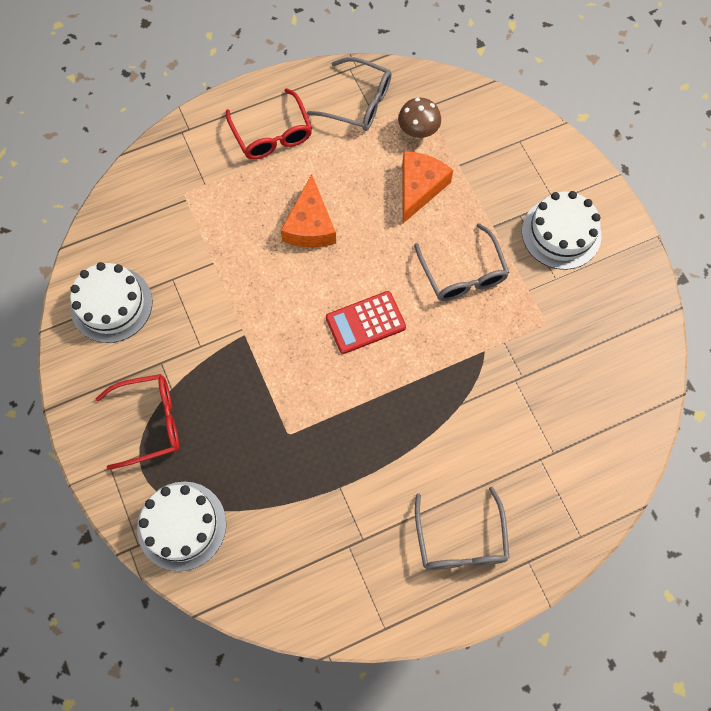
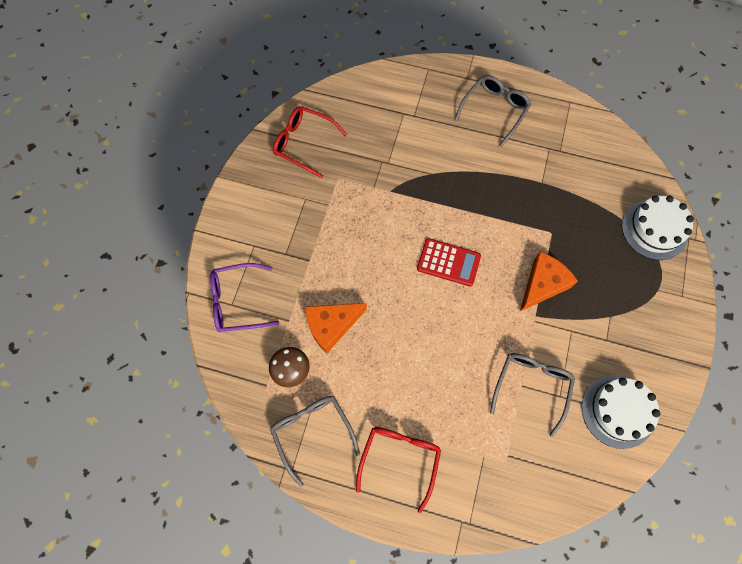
camera: 140 degrees left, 0 degrees up
red glasses [95,374,179,470] -> red glasses moved to [273,106,347,178]
orange cheese [281,174,336,247] -> orange cheese moved to [520,252,578,311]
grey glasses [414,223,510,301] -> grey glasses moved to [490,353,575,437]
white cake [522,191,601,270] -> none
none -> purple glasses [210,263,279,332]

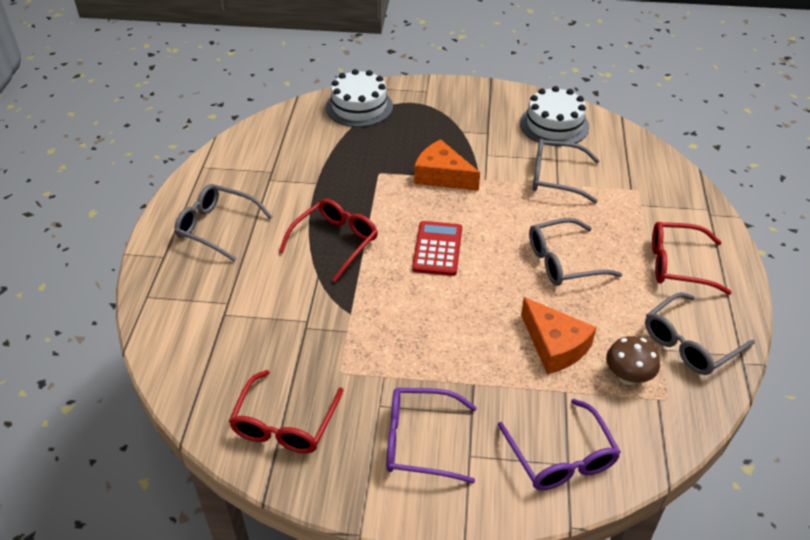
camera: 100 degrees left, 25 degrees down
none -> red glasses [279,199,378,283]
none -> purple glasses [386,388,477,484]
none -> grey glasses [529,218,622,286]

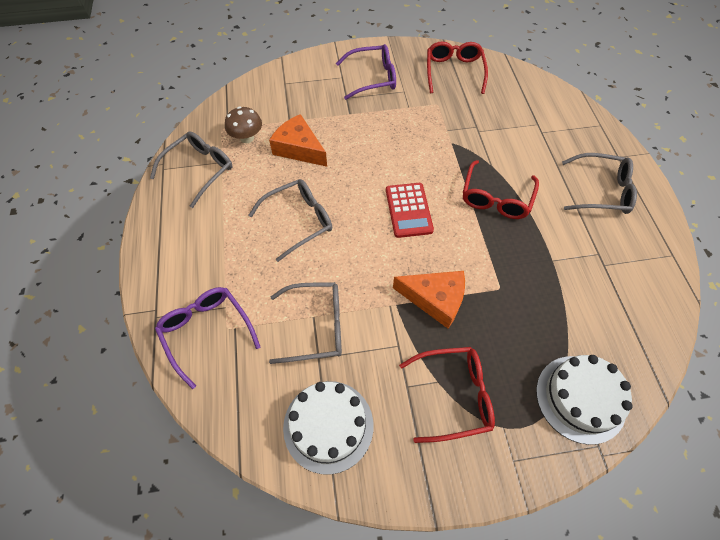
camera: 165 degrees right, 15 degrees up
purple glasses [498,399,621,491] -> purple glasses moved to [155,287,260,389]
red glasses [652,222,732,295] -> red glasses moved to [399,347,495,443]

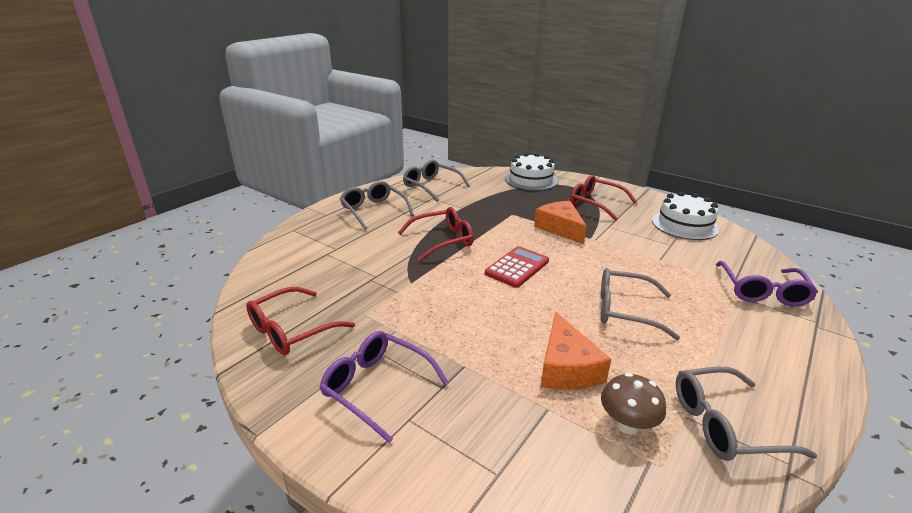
camera: 135 degrees left, 30 degrees down
grey glasses [269,282,342,364] -> grey glasses moved to [403,160,470,201]

